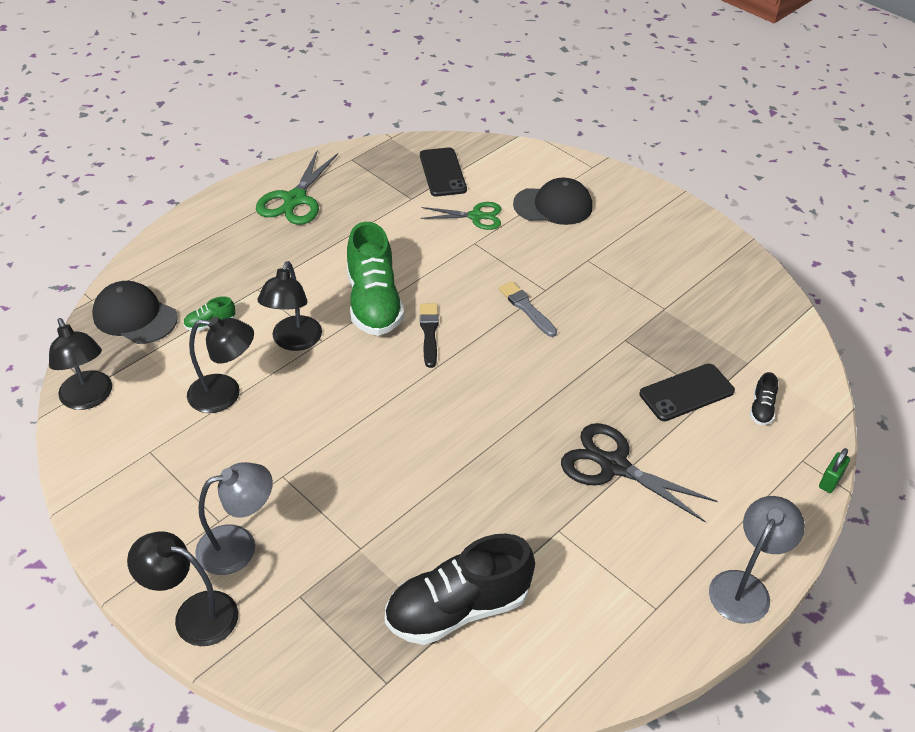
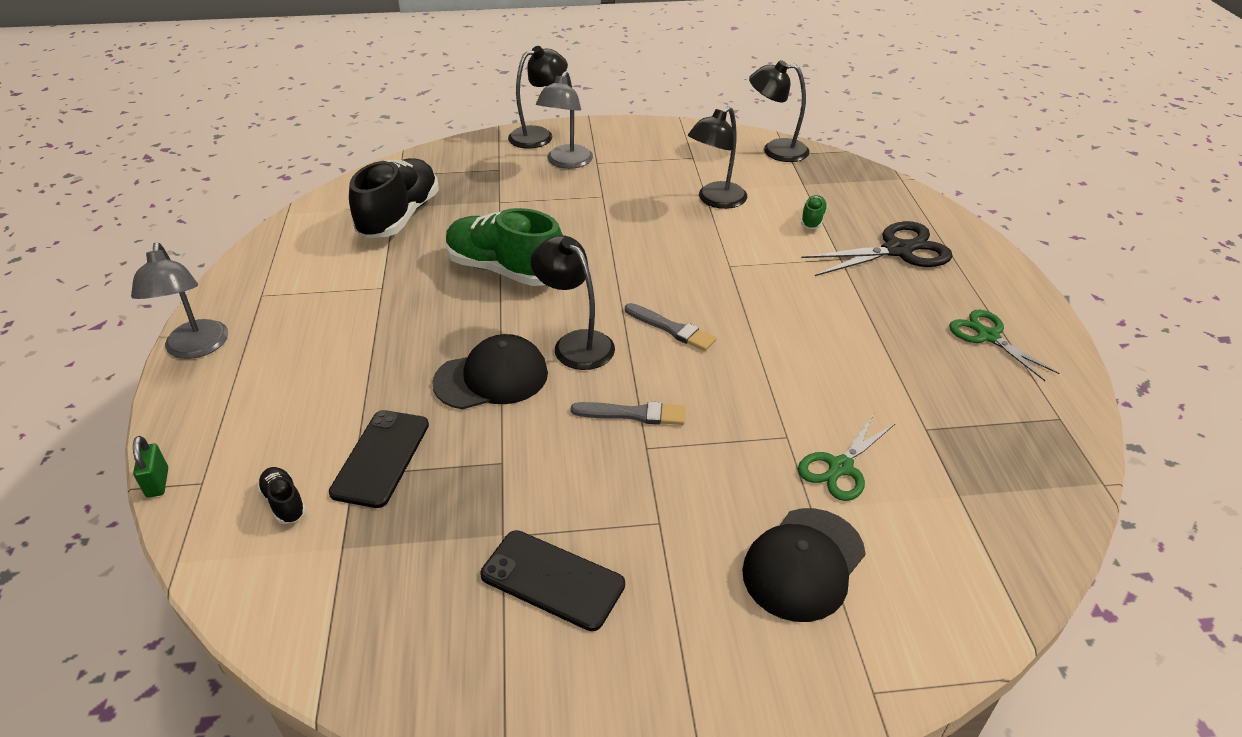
camera: 130 degrees right, 5 degrees down
black cap [92,281,178,344] -> black cap moved to [432,334,548,409]
green scissors [256,149,338,225] -> green scissors [949,310,1060,381], size x0.66
black lamp [258,261,322,351] -> black lamp moved to [531,235,615,370]
green shoe [347,222,404,336] -> green shoe moved to [446,208,563,286]
black phone [420,147,467,197] -> black phone moved to [480,530,625,631]
black brush [420,303,439,368] -> grey brush [625,303,716,351]
black scissors [561,423,718,522] -> black scissors moved to [801,221,953,276]

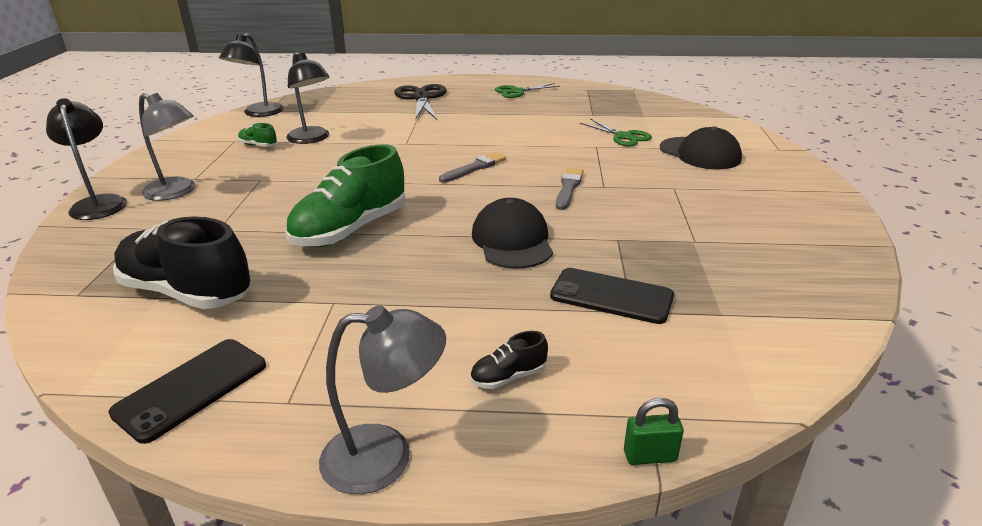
camera: 80 degrees left, 10 degrees down
black shoe [257,467,306,524] -> black shoe moved to [470,331,548,389]
black phone [480,530,625,631] -> black phone moved to [108,339,266,444]
black lamp [531,235,615,370] -> none
green shoe [801,195,828,229] -> green shoe moved to [238,123,277,147]

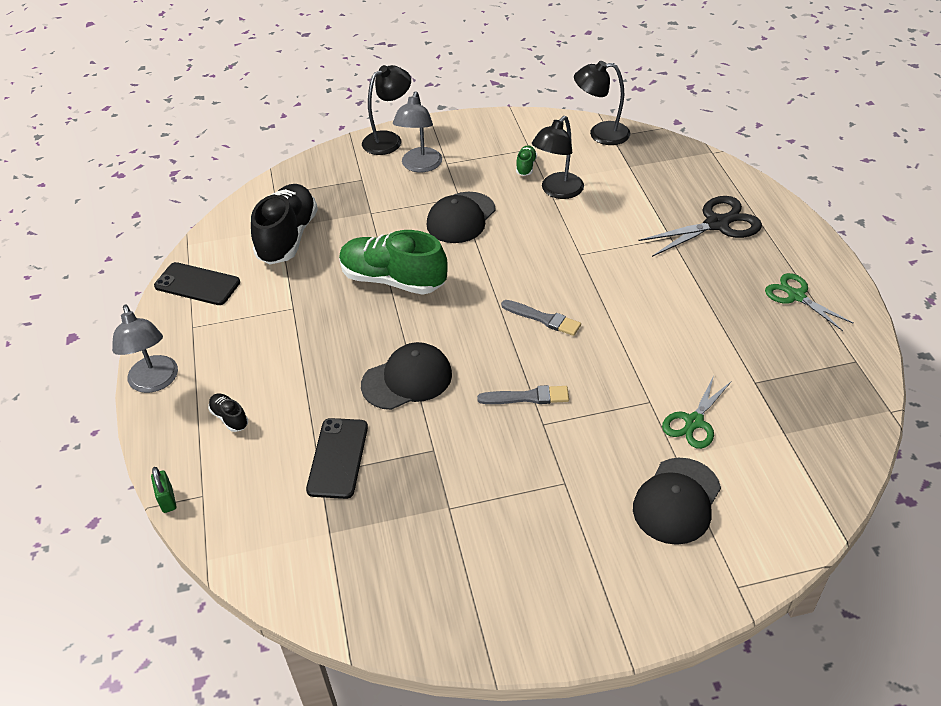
camera: 75 degrees right, 15 degrees up
none -> black cap [427,192,496,243]

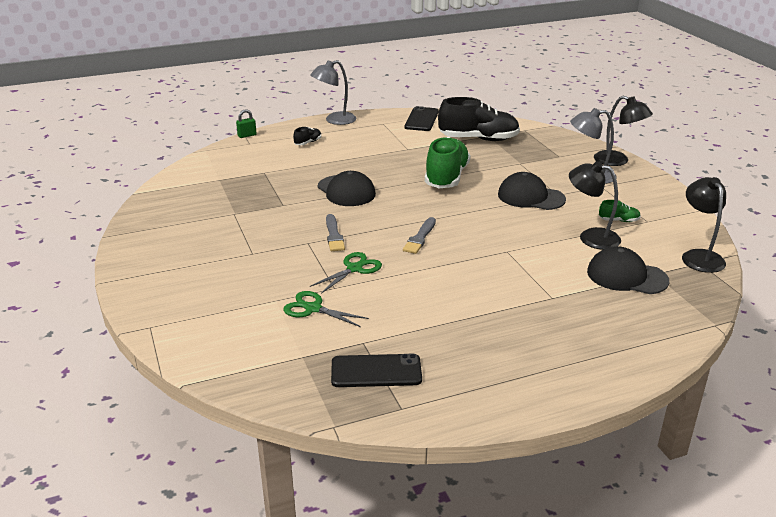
camera: 80 degrees right, 15 degrees down
black phone [306,418,368,499] -> black phone moved to [331,354,422,387]
black cap [633,458,721,545] -> black cap moved to [587,246,669,294]
black scissors [638,196,762,257] -> none
green scissors [765,273,853,331] -> green scissors moved to [310,252,382,294]

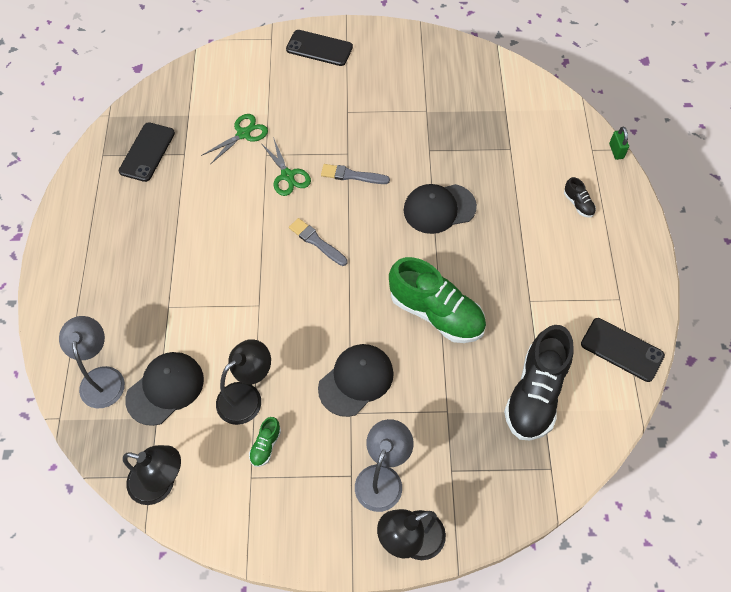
camera: 110 degrees right, 30 degrees up
grey lamp [310,60,356,125] -> grey lamp moved to [59,316,125,408]
none -> black phone [286,30,353,66]

